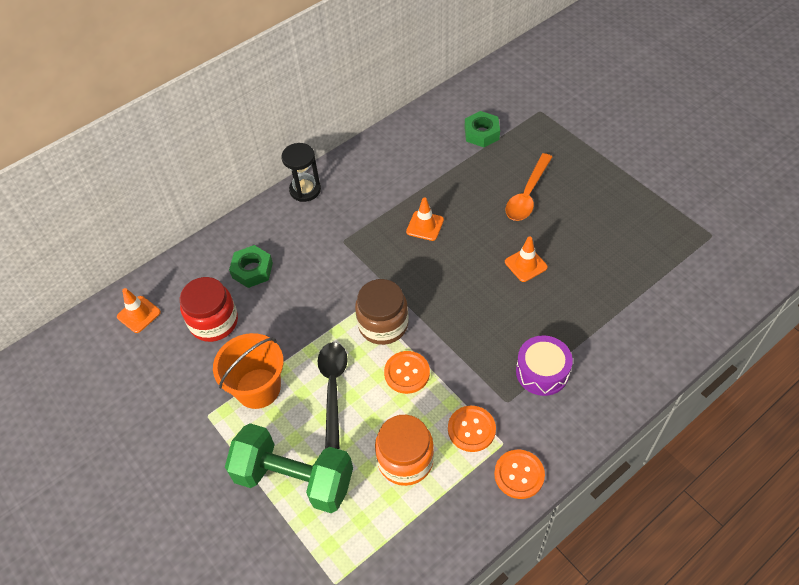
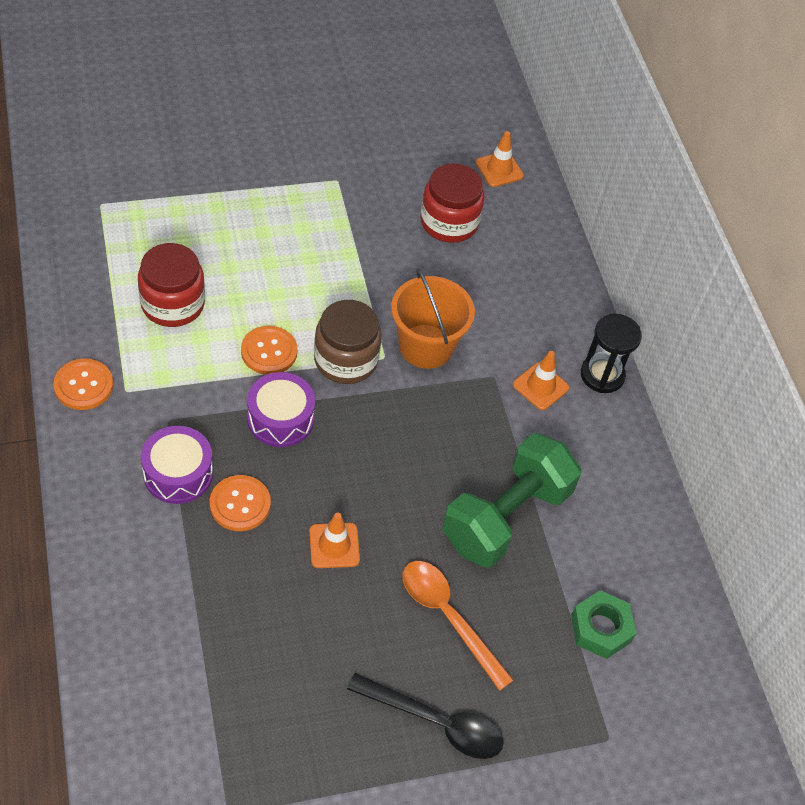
camera: 105 degrees right, 0 degrees up
orange bucket [213,333,284,409] -> orange bucket moved to [391,268,475,369]
green dumbbell [225,423,353,513] -> green dumbbell moved to [443,433,581,568]
green nut [229,245,273,288] -> none
black spoon [318,342,348,449] -> black spoon moved to [347,673,504,759]
orange jar [375,415,434,486] -> red jar [138,243,205,327]
orange traffic cone [406,197,444,241] -> orange traffic cone moved to [513,351,569,410]
orange button [448,406,496,452] -> orange button moved to [210,475,271,531]
none -> purple drum [247,372,315,447]

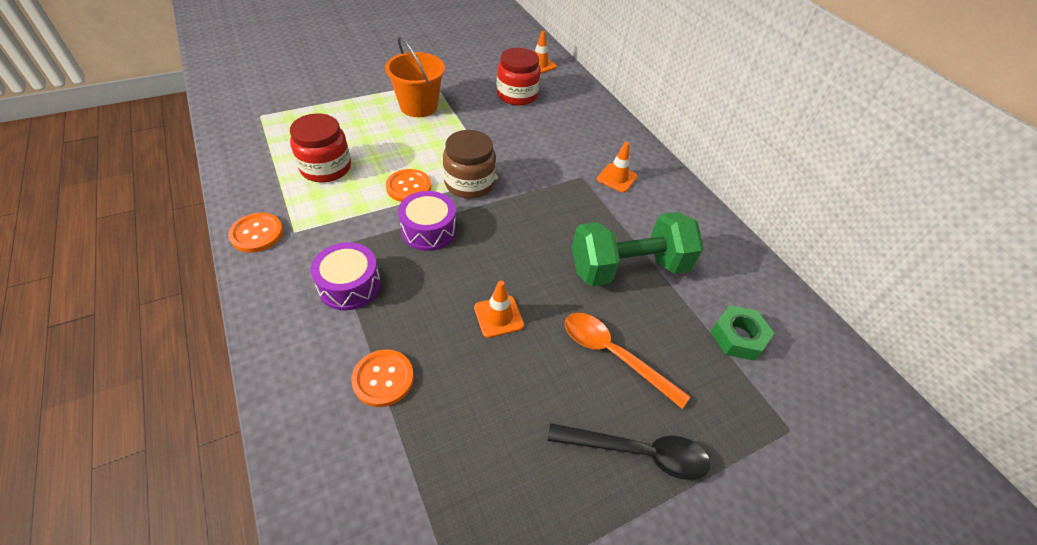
camera: 10 degrees left, 5 degrees down
orange button [210,475,271,531] -> orange button moved to [351,349,414,407]
orange bucket [391,268,475,369] -> orange bucket moved to [385,36,445,117]
green dumbbell [443,433,581,568] -> green dumbbell turned 45 degrees clockwise [572,212,704,287]
black hourglass [581,314,642,393] -> none

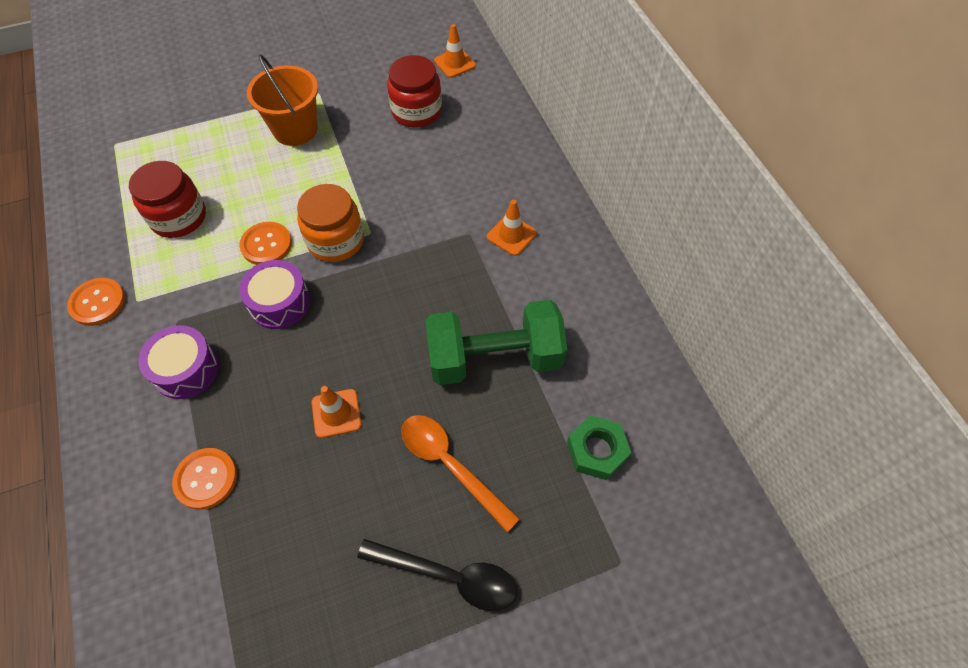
camera: 10 degrees right, 10 degrees up
brown jar [443,130,496,199] -> orange jar [297,184,364,262]

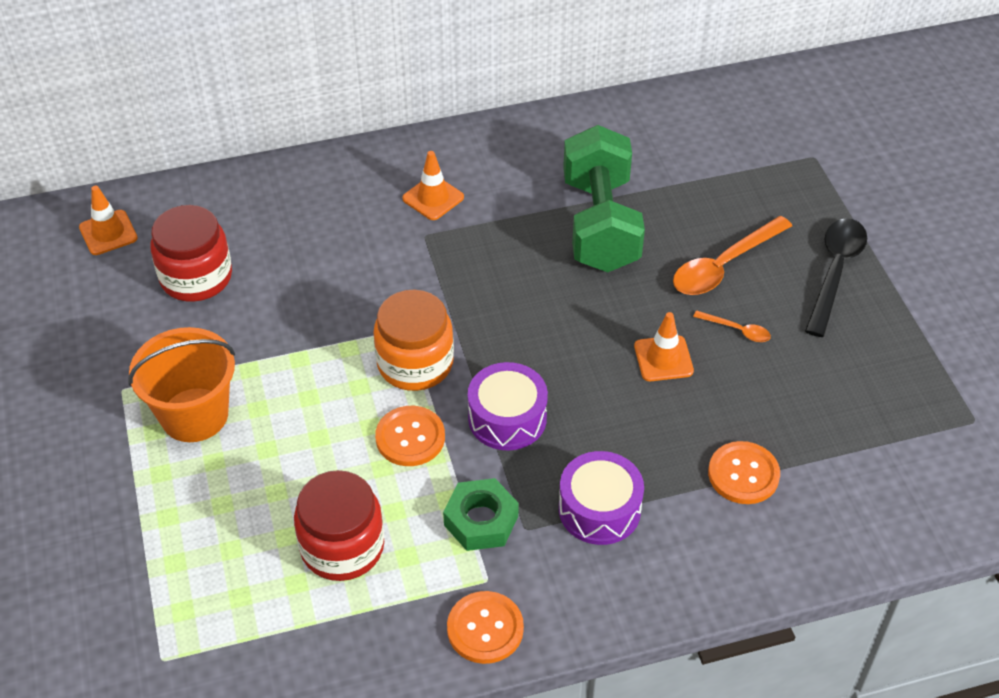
camera: 85 degrees left, 10 degrees down
green nut [567,415,631,480] -> green nut moved to [443,478,519,551]
none -> orange spoon [693,310,771,342]

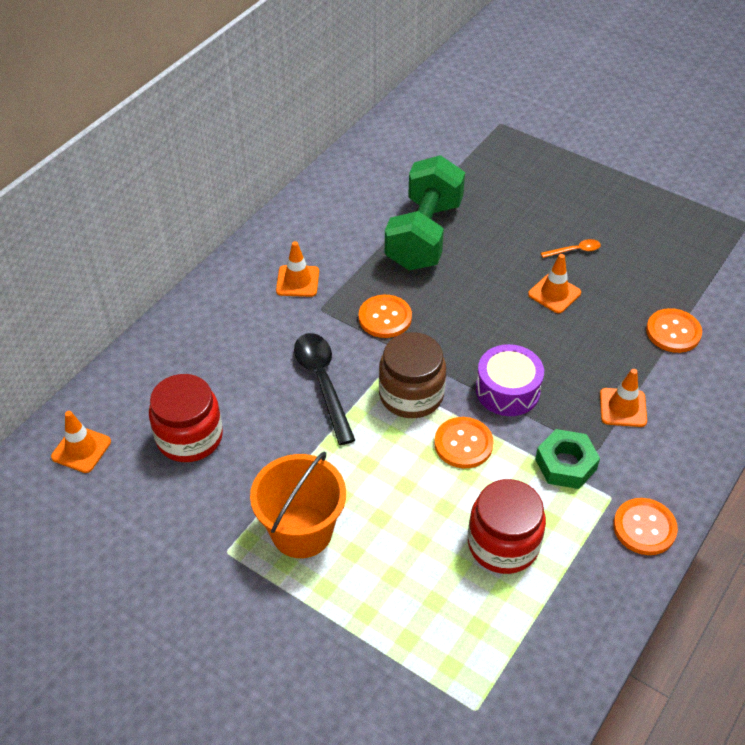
camera: 40 degrees left, 0 degrees up
orange jar [373,290,454,391] -> brown jar [379,332,446,418]
purple drum [559,451,644,545] -> orange traffic cone [600,369,647,427]
green dumbbell [563,125,645,272] -> green dumbbell turned 60 degrees clockwise [385,155,465,271]
orange spoon [673,216,792,295] -> none
black spoon [805,218,867,337] -> black spoon moved to [294,333,355,445]
none -> orange button [359,295,412,338]

